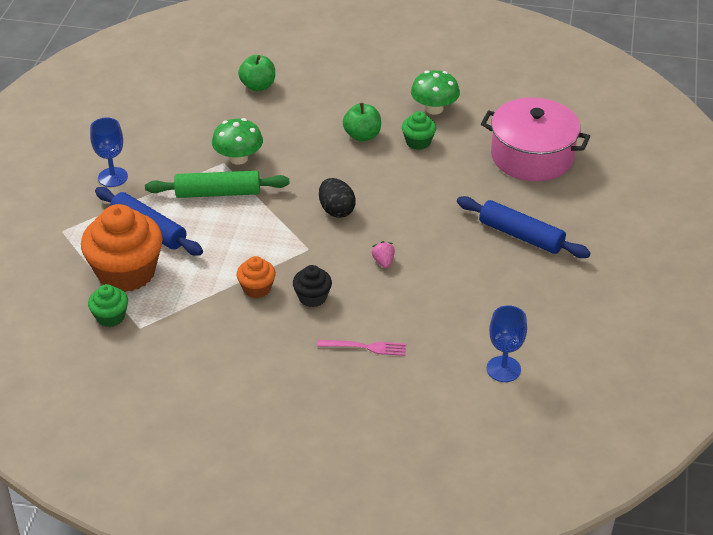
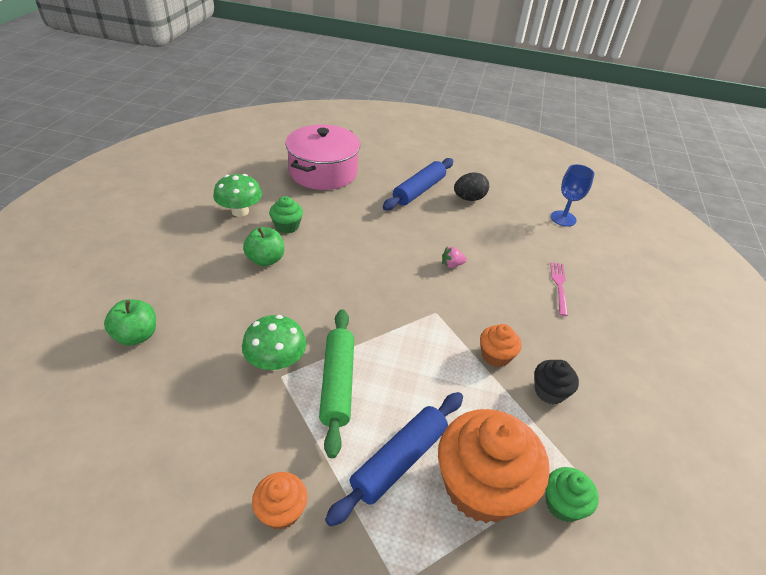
camera: 90 degrees left, 0 degrees up
blue goblet [90,118,128,187] -> orange cupcake [252,472,308,530]
black cupcake [293,265,332,307] -> black cupcake moved to [534,360,579,404]
black egg [319,178,356,218] -> black egg moved to [454,172,489,201]

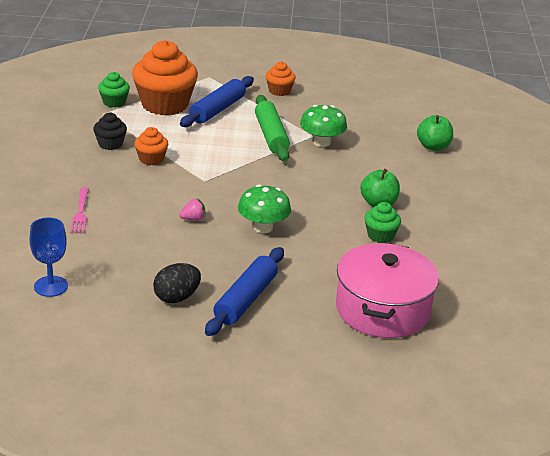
camera: 170 degrees right, 10 degrees down
green mushroom [213,174,262,217] -> green mushroom moved to [238,184,291,233]

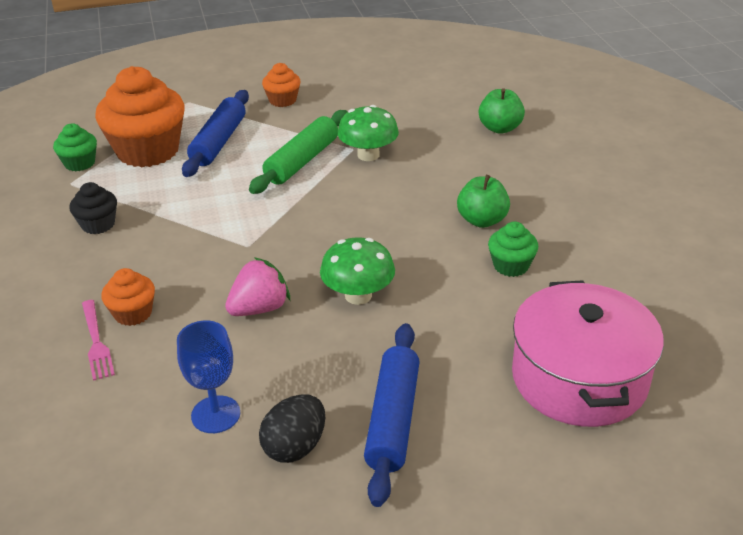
camera: 15 degrees left, 5 degrees up
blue goblet [29,217,68,297] -> blue goblet moved to [177,321,240,433]
orange cupcake [134,127,168,165] -> orange cupcake moved to [101,268,155,326]
pink strawberry [179,198,206,221] -> pink strawberry [225,257,290,316], size x1.72
green rolling pin [255,95,290,161] -> green rolling pin turned 60 degrees clockwise [249,110,348,194]

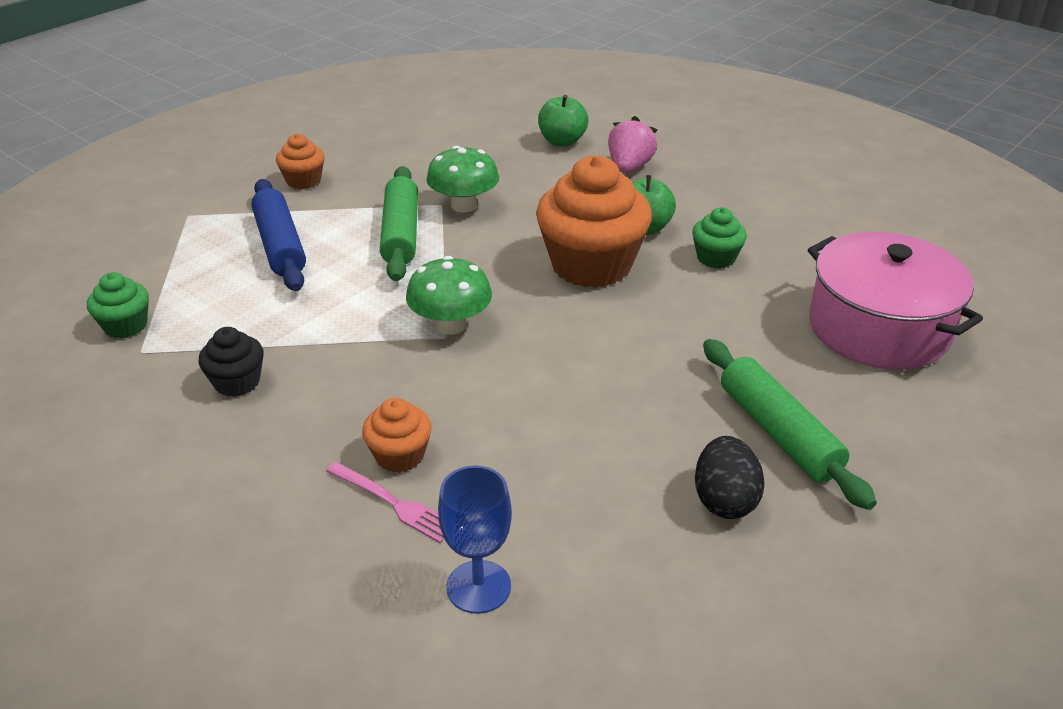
camera: 35 degrees left, 0 degrees up
orange cupcake [95,66,185,168] -> orange cupcake moved to [536,156,652,288]
blue goblet [177,321,240,433] -> blue goblet moved to [438,465,512,614]
pink strawberry [225,257,290,316] -> pink strawberry moved to [608,116,658,173]
green mushroom [320,237,395,305] -> green mushroom moved to [406,256,492,335]
blue rolling pin [364,323,420,507] -> green rolling pin [703,339,877,510]

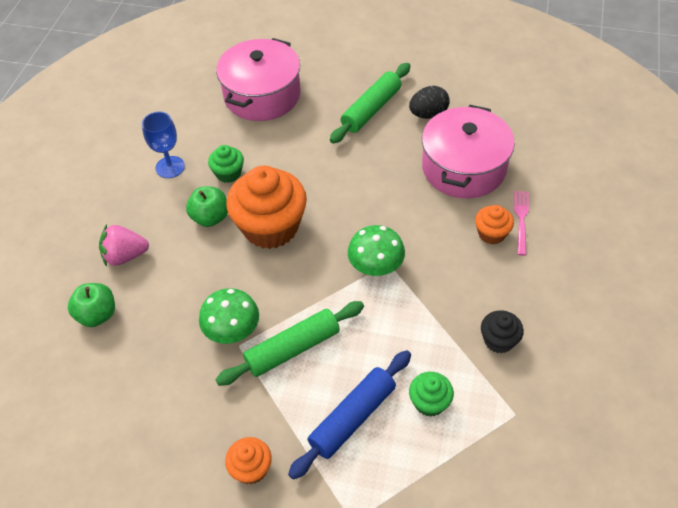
camera: 115 degrees left, 15 degrees up
green cupcake [87,272,149,338] -> green cupcake moved to [409,372,454,417]
blue goblet [438,465,512,614] -> blue goblet moved to [142,112,185,178]
none -> pink pot [422,105,515,198]

